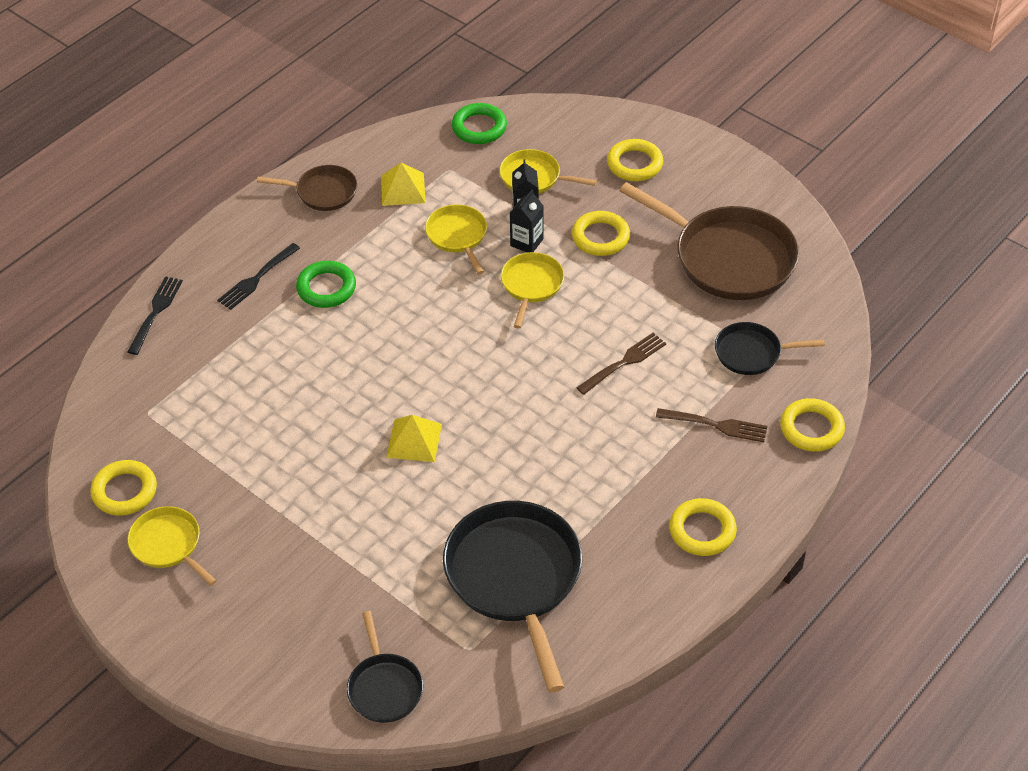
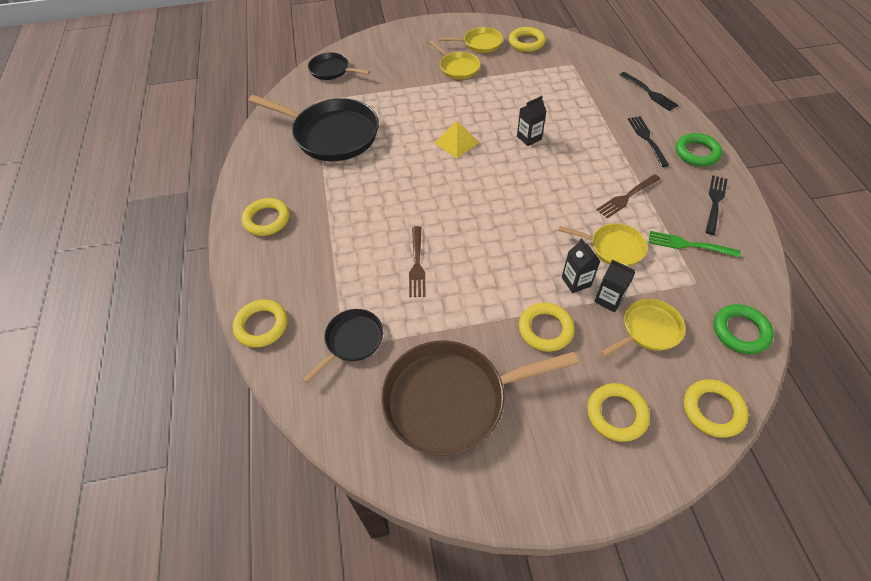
camera: 130 degrees right, 5 degrees up
brown pan [257,165,357,211] -> black fork [705,176,727,235]
green ring [296,261,356,308] -> green ring moved to [676,133,722,166]
yellow pyramid [381,163,426,206] -> green fork [649,231,740,258]
yellow pan [501,252,564,329] -> yellow pan moved to [429,40,481,79]
brown fork [656,408,768,442] -> brown fork moved to [596,174,661,218]
none -> black carton [517,96,547,146]
none -> yellow ring [684,379,748,438]

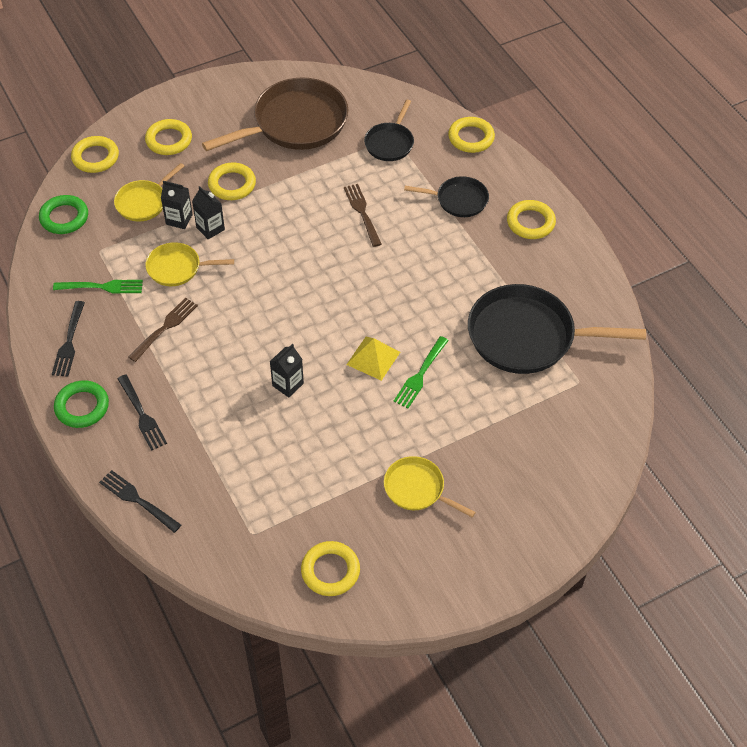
camera: 160 degrees right, 0 degrees up
black pan [308,53,370,80] -> black pan moved to [404,176,489,217]
yellow pan [439,27,503,53] -> none
none -> green fork [393,336,449,408]

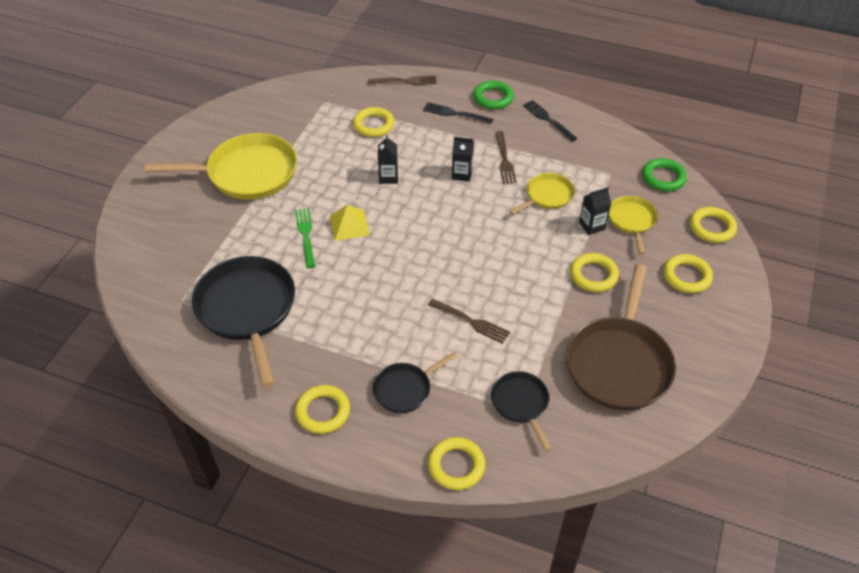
camera: 140 degrees right, 5 degrees down
green fork [53,280,143,293] -> none
black fork [99,470,181,533] -> brown fork [368,76,436,85]
black carton [192,186,225,239] -> black carton moved to [452,137,474,182]
yellow ring [301,541,360,596] -> yellow ring moved to [353,107,394,137]
yellow pan [384,456,476,517] -> yellow pan [145,133,297,200], size x1.91
black pan [468,284,646,374] -> black pan turned 75 degrees counterclockwise [192,256,295,388]

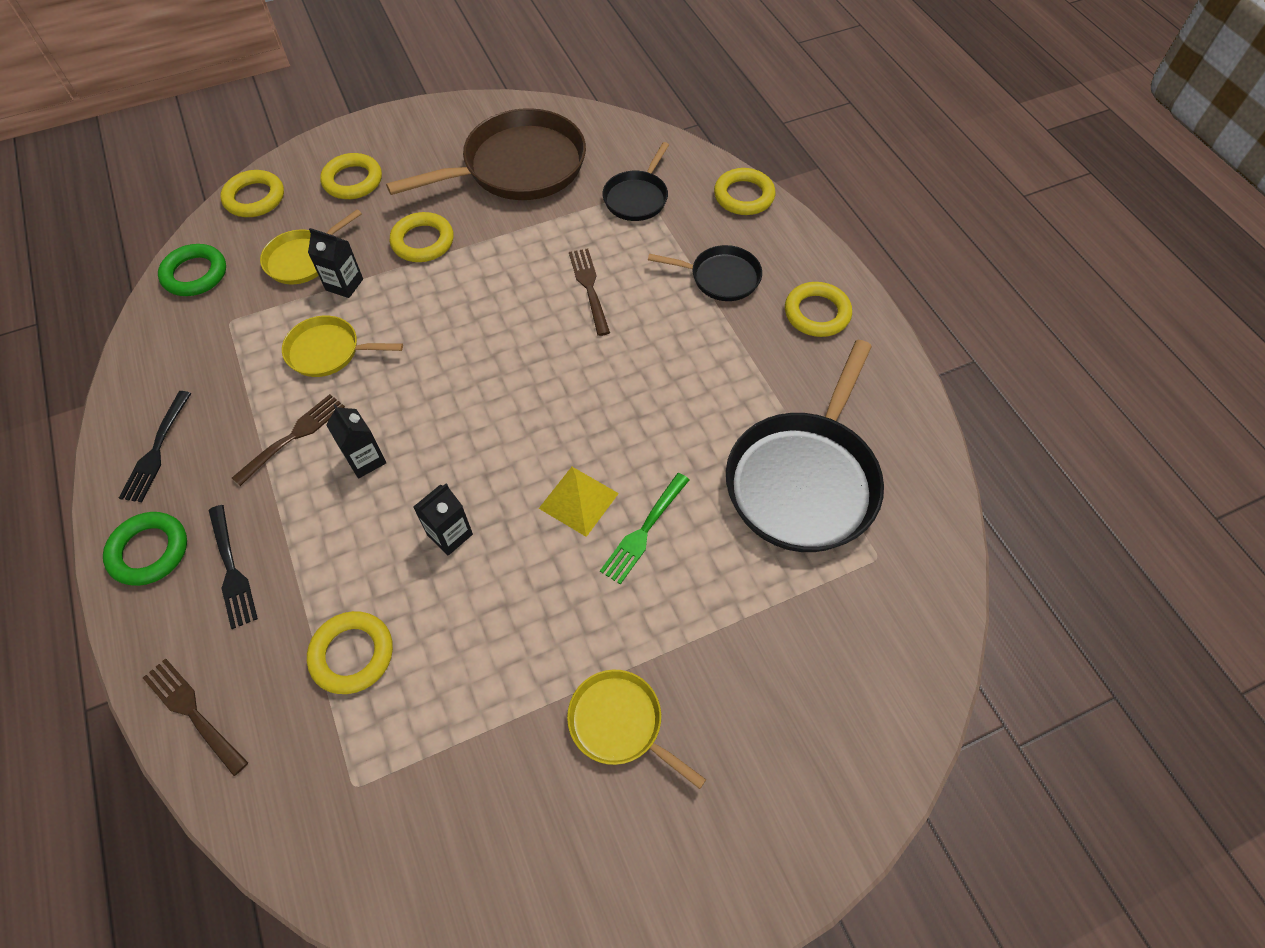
camera: 135 degrees left, 10 degrees up
yellow pan [145,133,297,200] -> yellow pan [567,670,706,789], size x0.52

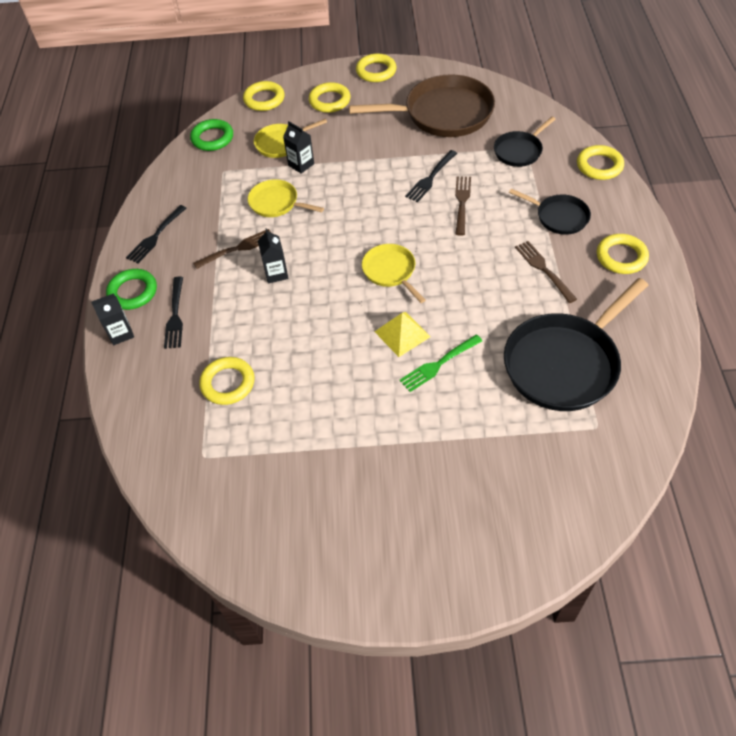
camera: 25 degrees right, 5 degrees down
brown fork [143,658,248,776] -> brown fork moved to [515,241,577,303]
yellow ring [390,212,454,262] -> yellow ring moved to [356,54,397,82]
black carton [413,484,473,555] -> black carton moved to [91,293,134,345]
yellow pan [567,670,706,789] -> yellow pan moved to [362,244,426,303]
none -> black fork [405,150,457,202]

